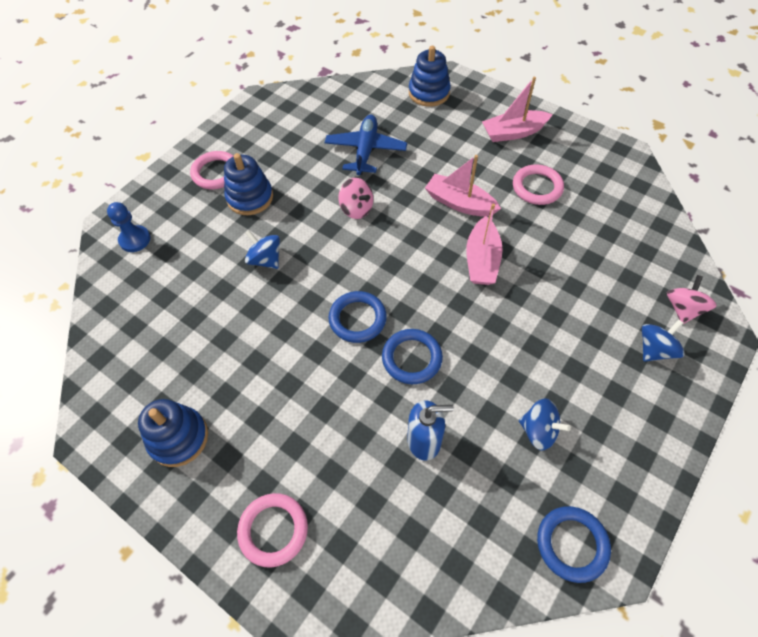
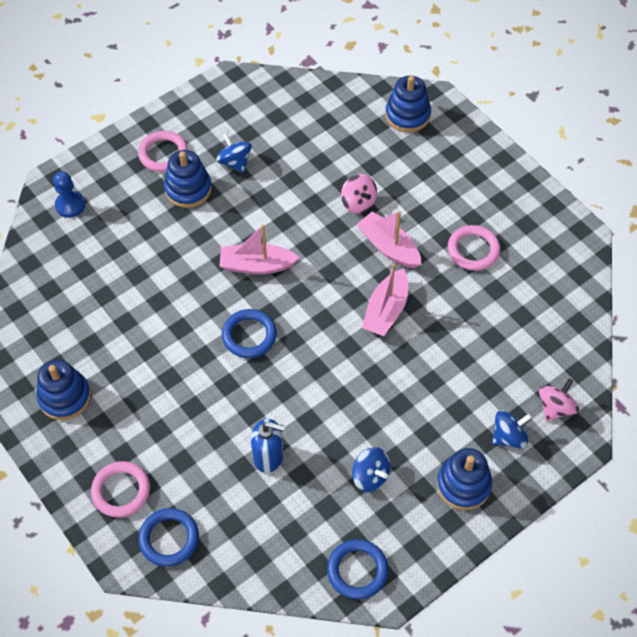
camera: 15 degrees right, 0 degrees up
blue spinning top [245,230,280,269] -> blue spinning top moved to [216,133,252,173]
blue plane [325,115,407,175] -> none
pink spinning top [338,178,373,219] -> pink spinning top moved to [341,174,377,214]
blue ring [382,329,443,384] -> blue ring moved to [138,508,199,567]
pink boat [482,77,553,142] -> pink boat moved to [220,224,300,274]
none -> blue stacking toy [437,448,492,510]

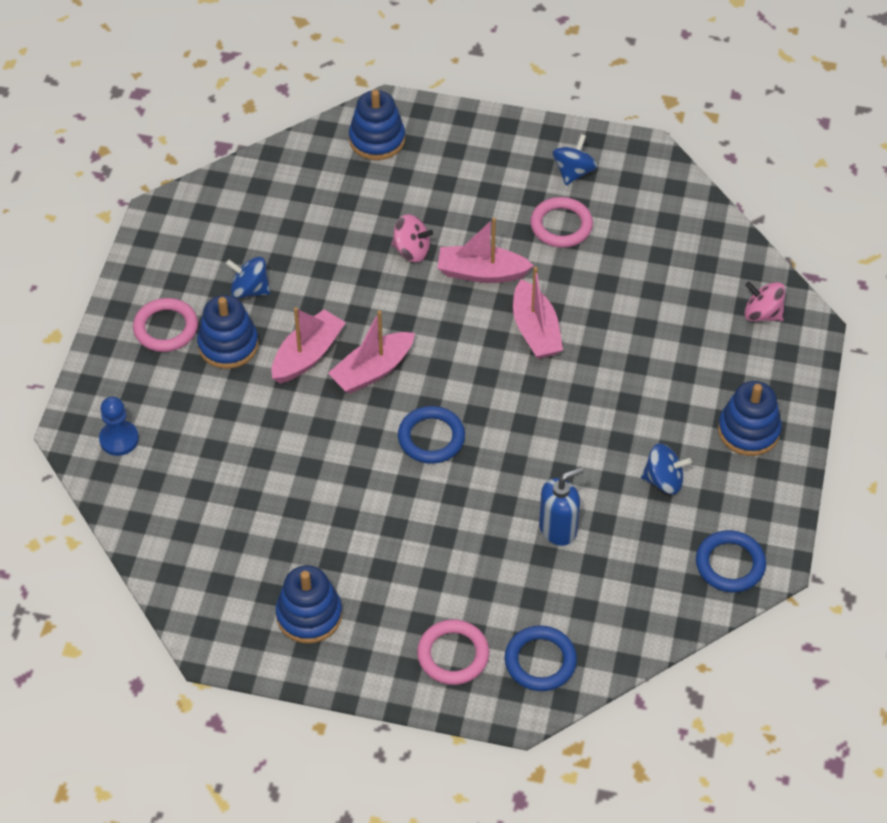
camera: 40 degrees left, 5 degrees down
blue spinning top [492,410,532,449] -> blue spinning top moved to [552,134,598,185]
pink spinning top [539,379,579,421] -> pink spinning top turned 60 degrees counterclockwise [744,282,785,321]
none -> pink boat [272,308,346,383]

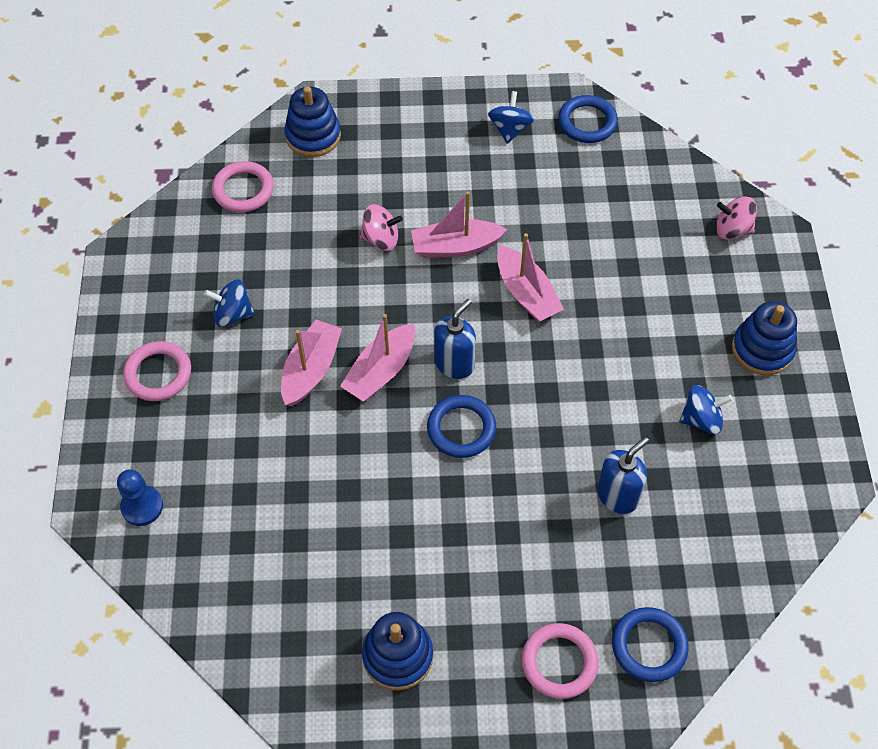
camera: 15 degrees left, 5 degrees up
blue stacking toy [197,295,258,369] -> none
pink ring [530,197,593,248] -> pink ring moved to [212,161,274,212]
blue ring [696,530,766,592] -> blue ring moved to [558,95,618,143]
none -> blue soap dispenser [434,299,476,379]

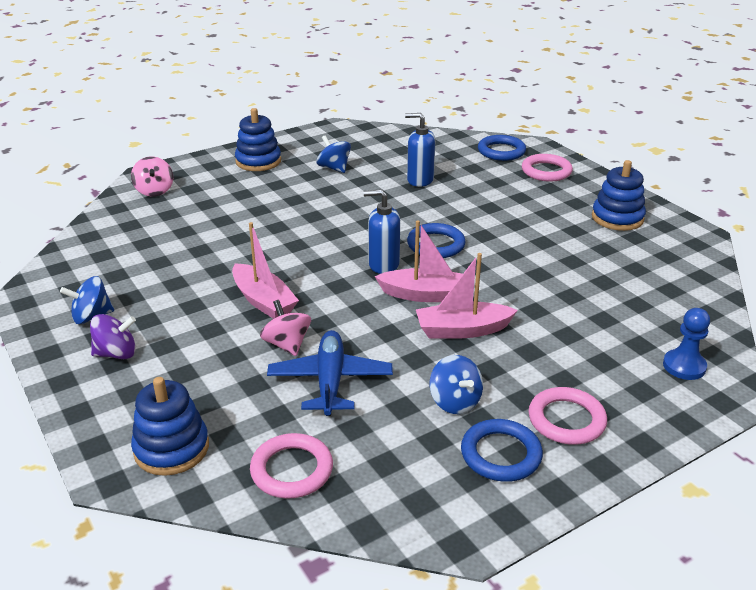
camera: 120 degrees left, 25 degrees down
pink boat [497,233,564,322] -> none
blue ring [558,95,618,143] -> blue ring moved to [461,419,543,482]
none -> purple spinning top [90,314,136,359]
none -> blue plane [267,330,393,416]

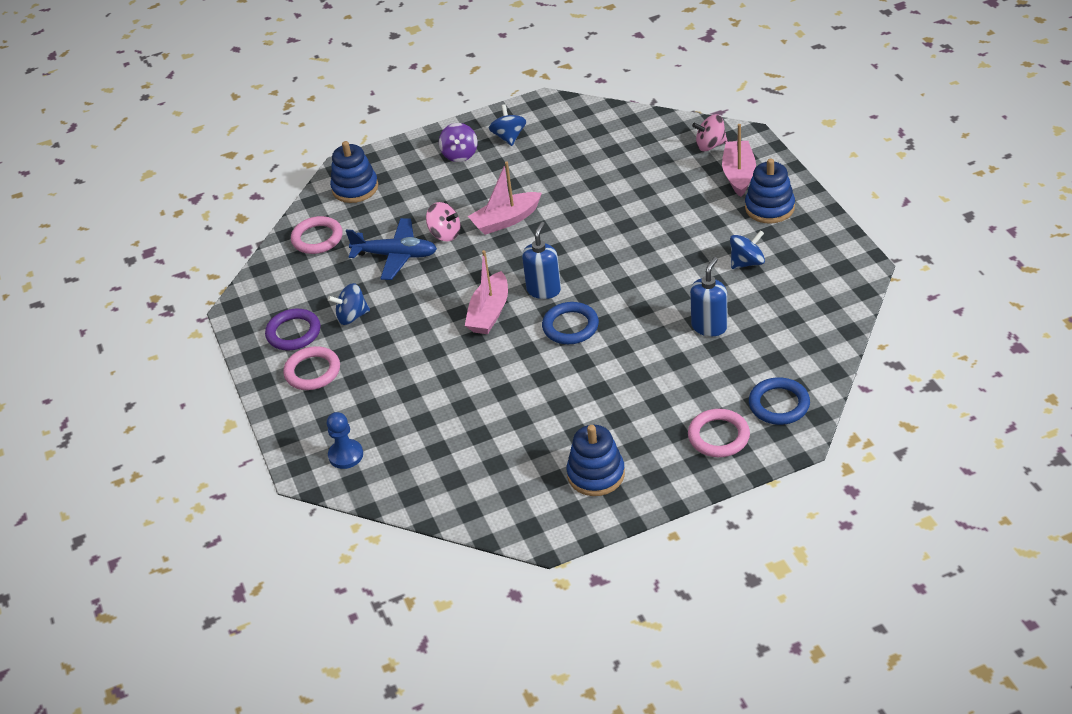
camera: 105 degrees right, 10 degrees up
pink spinning top [260,300,311,356] -> pink spinning top turned 45 degrees clockwise [426,202,460,241]
pink boat [416,253,518,339] -> pink boat moved to [722,124,756,197]
blue ring [461,419,543,482] -> purple ring [265,309,320,350]

